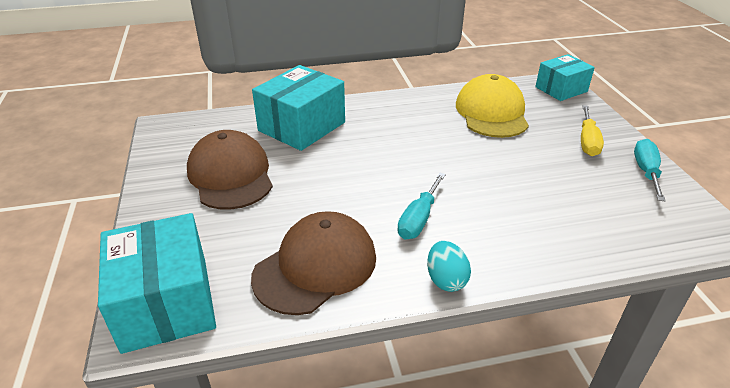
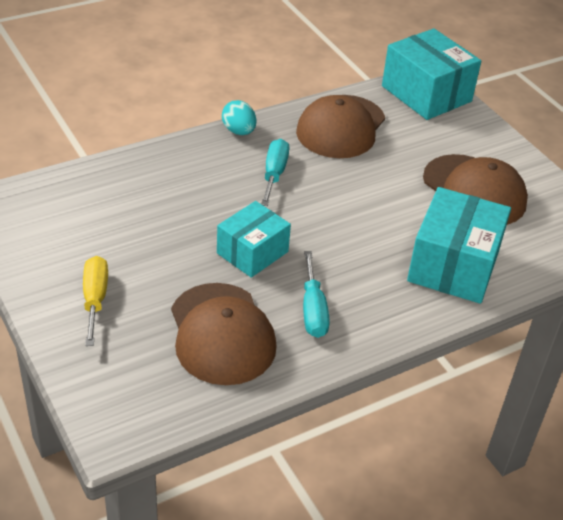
camera: 160 degrees right, 5 degrees up
yellow cap [456,74,529,138] -> brown cap [171,283,277,385]
turquoise box [535,54,595,101] -> turquoise box moved to [217,201,291,278]
turquoise screwdriver [634,139,666,201] -> turquoise screwdriver moved to [303,251,330,338]

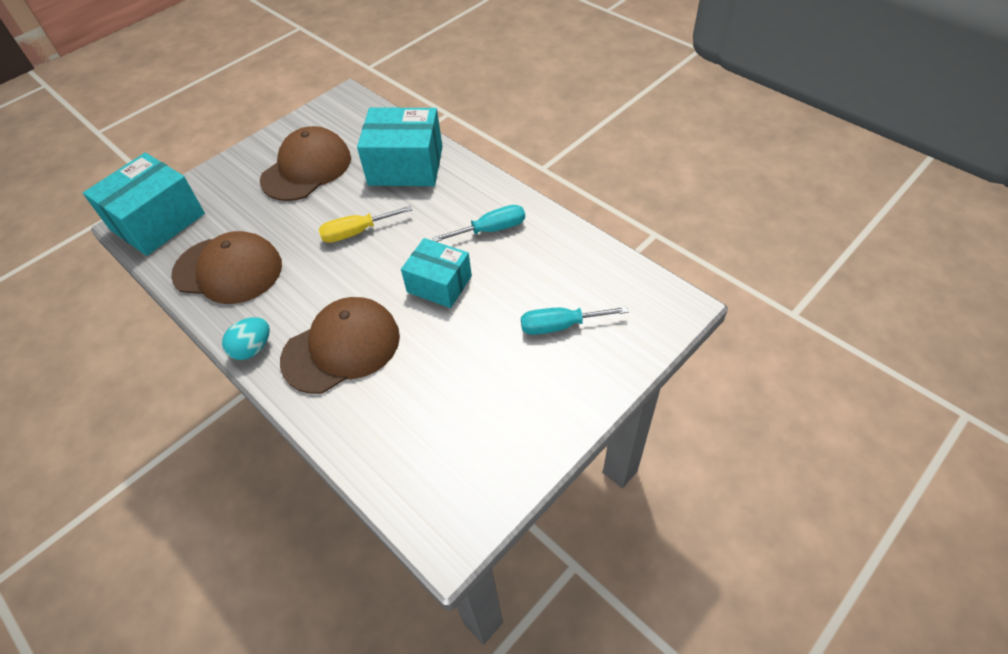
camera: 100 degrees left, 10 degrees up
yellow screwdriver [83,256,108,346] -> yellow screwdriver moved to [319,206,412,243]
brown cap [171,283,277,385] -> brown cap moved to [280,297,400,394]
turquoise screwdriver [261,139,289,206] -> turquoise screwdriver moved to [521,306,628,335]

